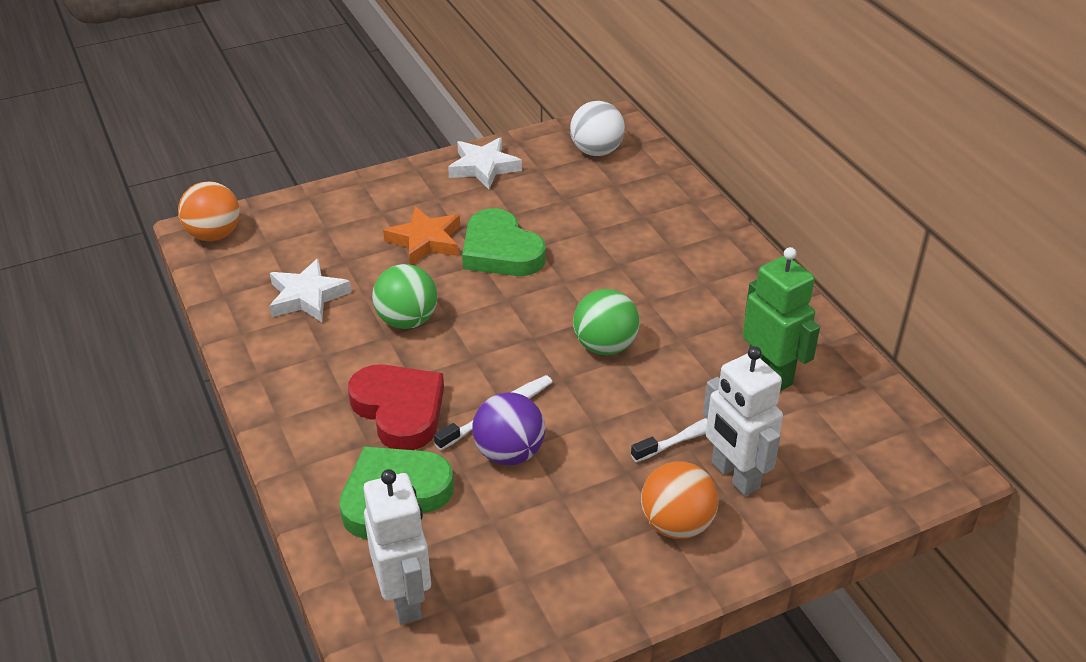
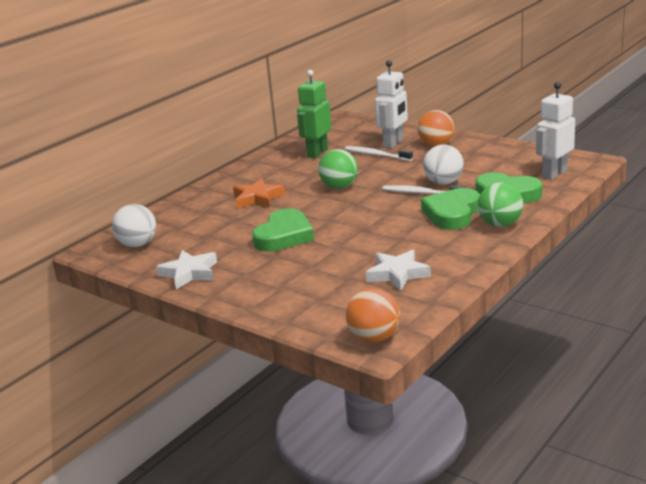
camera: 115 degrees left, 15 degrees down
red heart [348,364,444,450] -> green heart [421,188,480,230]
green ball [372,264,438,329] -> green ball moved to [478,182,523,227]
orange star [383,206,460,265] -> orange star moved to [233,178,285,208]
purple ball [472,392,545,465] -> white ball [423,144,464,185]

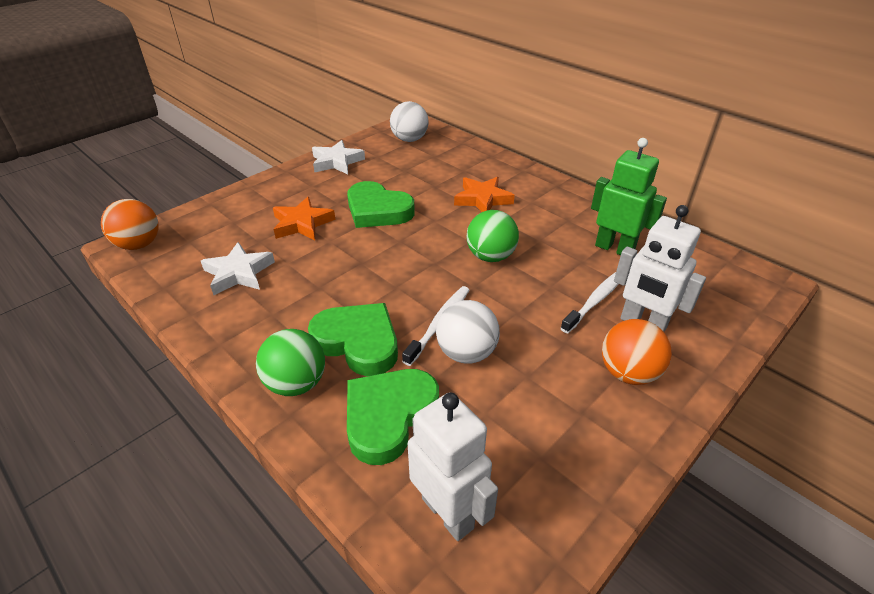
camera: 95 degrees right, 15 degrees up
none -> orange star [273,197,335,240]

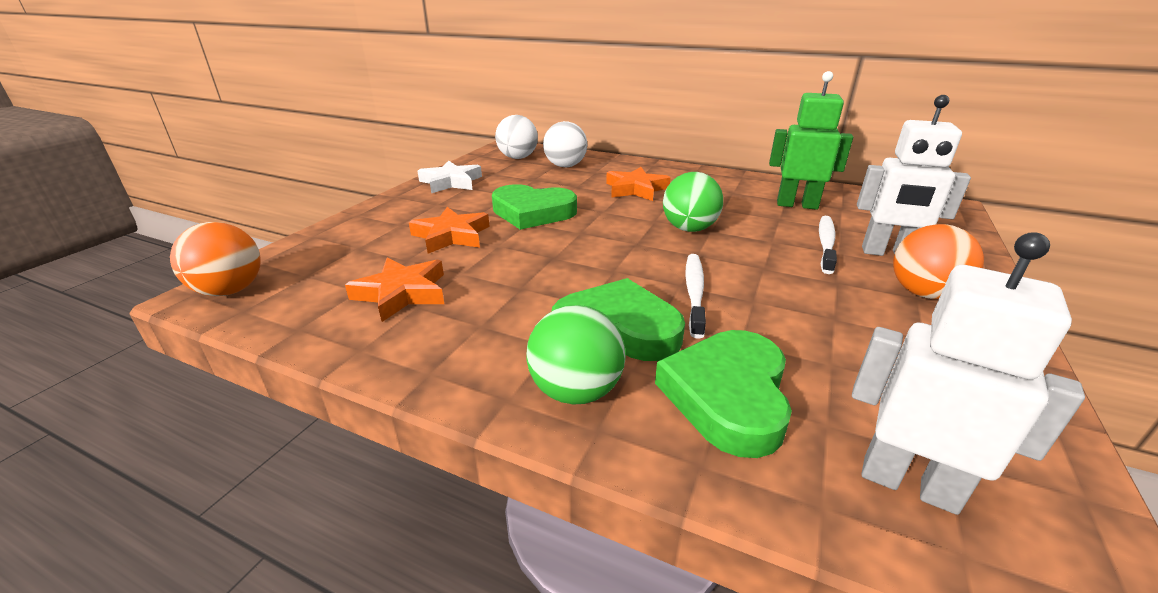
camera: 20 degrees left, 10 degrees down
white star [201,242,275,295] -> orange star [345,258,444,322]
white ball [436,300,500,364] -> white ball moved to [543,121,587,167]

